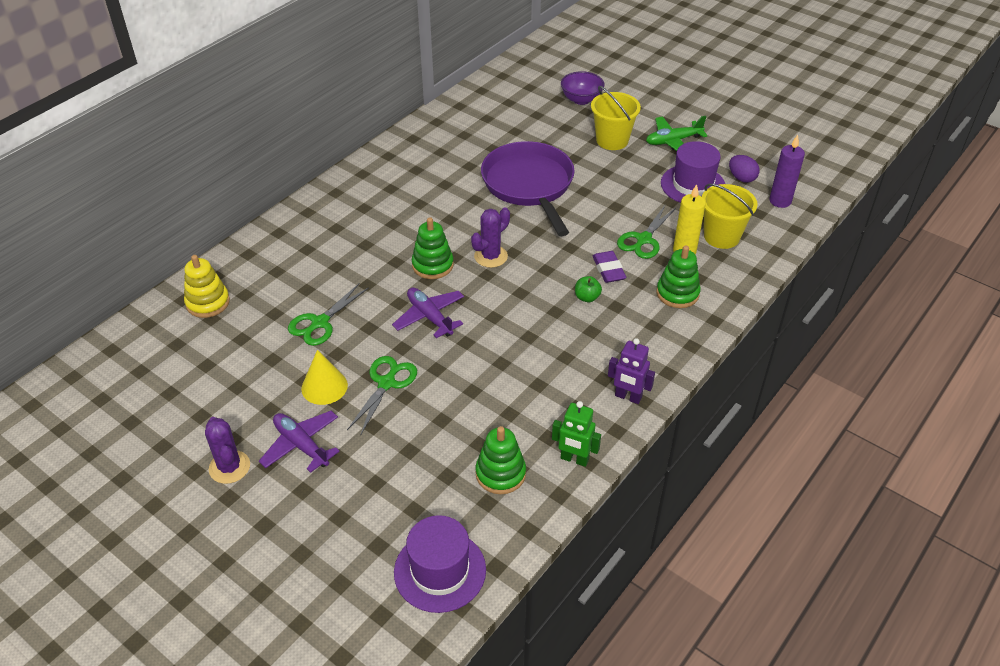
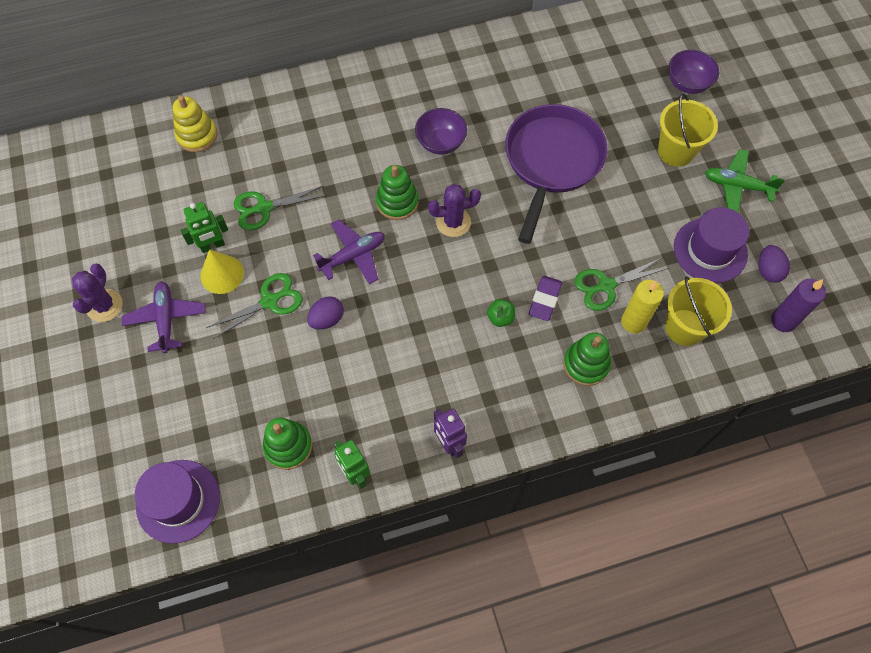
camera: 35 degrees right, 20 degrees up
purple plane [392,288,464,338] -> purple plane turned 60 degrees clockwise [313,219,385,284]
none -> green robot [181,202,228,253]
none -> purple egg [307,296,344,329]
none -> purple bowl [415,108,467,155]

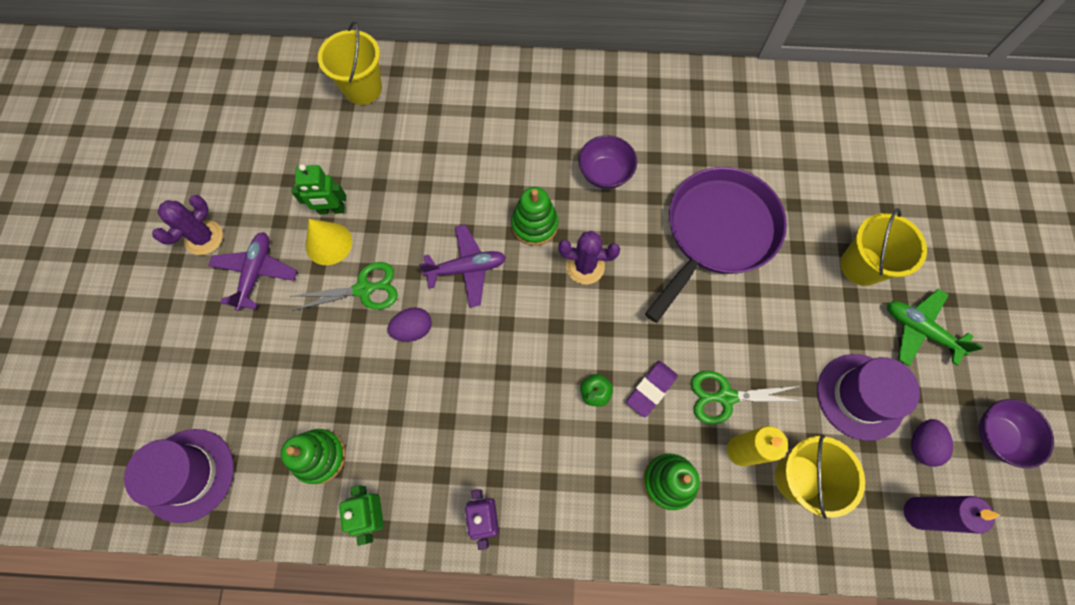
camera: 20 degrees right, 5 degrees up
yellow stacking toy [173,95,217,152] -> yellow bucket [318,21,382,105]
green scissors [233,185,327,230] -> none
purple bowl [669,49,719,94] -> purple bowl moved to [979,399,1054,468]

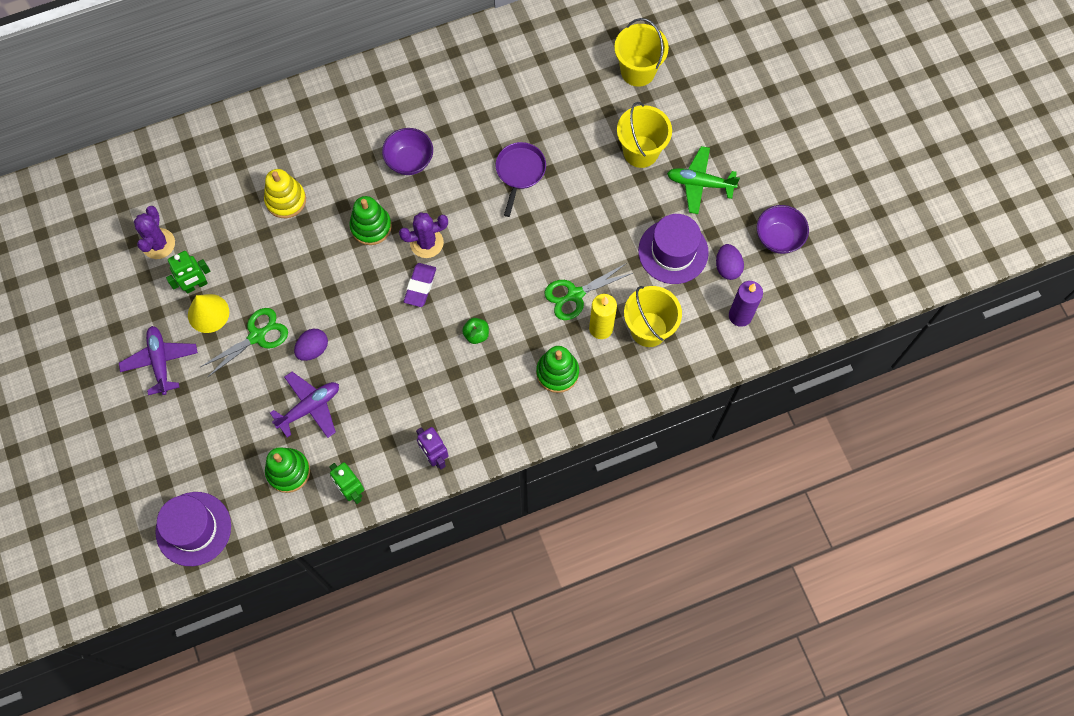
camera: 25 degrees left, 0 degrees up
purple cactus [152,195,223,255] -> purple cactus moved to [134,206,175,259]
yellow bucket [318,21,382,105] -> yellow bucket moved to [614,18,669,87]
purple plane [419,224,506,307] -> purple plane moved to [270,372,339,438]
purple eraser [626,361,678,418] -> purple eraser moved to [404,263,436,307]
purple pan [645,167,787,323] -> purple pan [496,142,546,217], size x0.51
none -> yellow stacking toy [264,169,306,218]

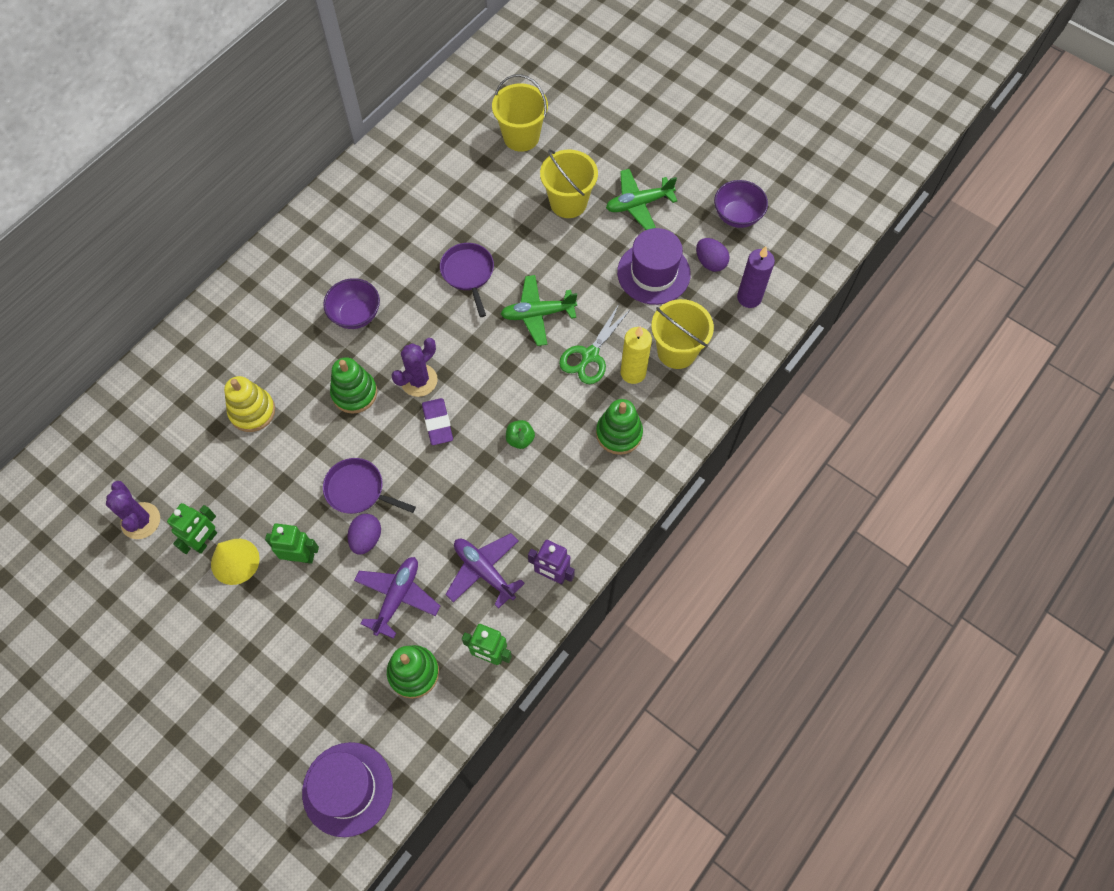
camera: 30 degrees left, 5 degrees down
purple plane [119,326,198,395] -> purple plane moved to [445,533,525,609]
green scissors [201,308,288,378] -> green robot [265,523,319,564]
none -> purple pan [323,458,416,514]
none -> green plane [501,275,577,346]

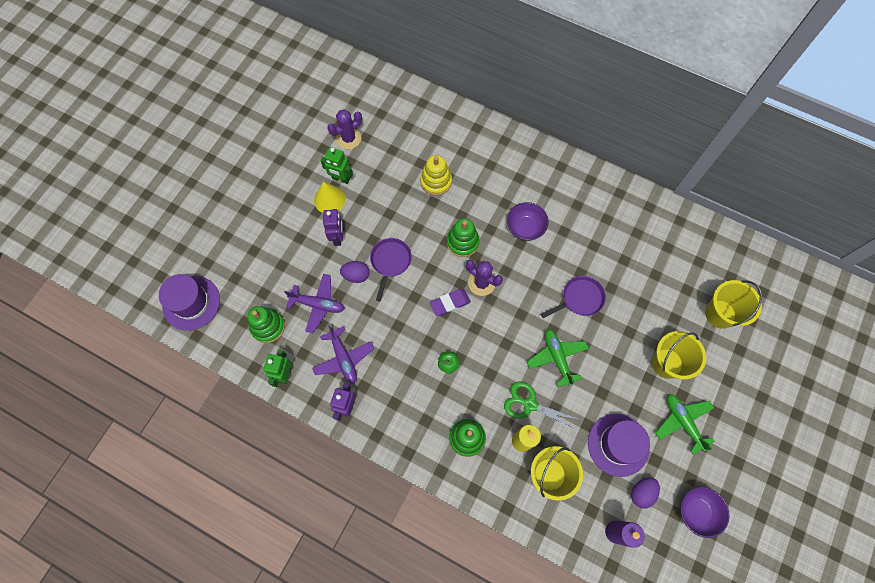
camera: 80 degrees right, 5 degrees up
green robot [265,523,319,564] -> purple robot [323,209,343,246]
purple plane [445,533,525,609] -> purple plane turned 120 degrees clockwise [312,325,374,384]

